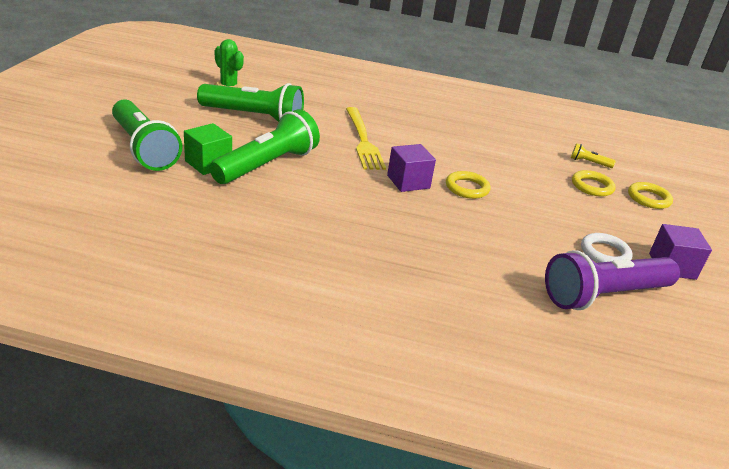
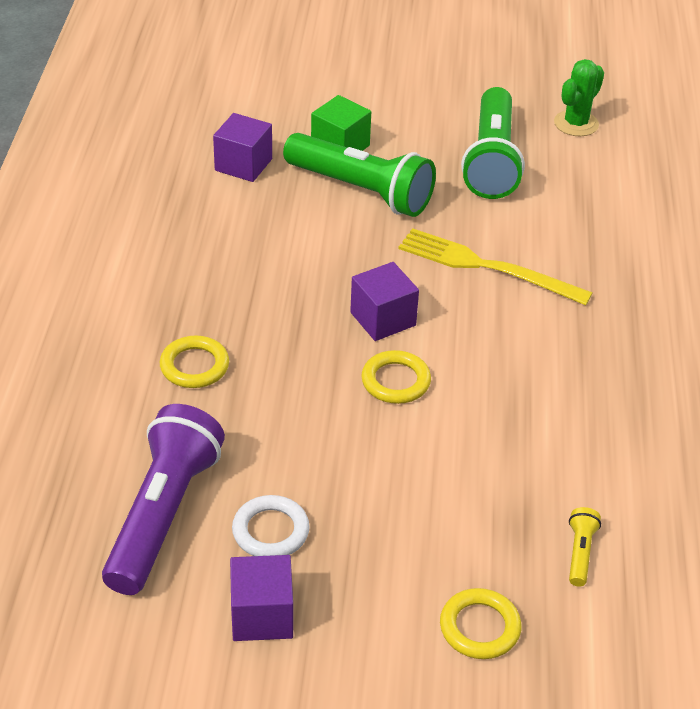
camera: 85 degrees right, 10 degrees up
green flashlight [112,99,182,171] -> none
yellow fork [346,107,386,170] -> yellow fork turned 45 degrees clockwise [398,228,593,305]
purple flashlight [545,250,680,310] -> purple flashlight turned 45 degrees clockwise [102,404,225,595]
yellow ring [572,170,616,197] -> yellow ring moved to [160,336,229,388]
none -> purple cube [213,113,272,182]

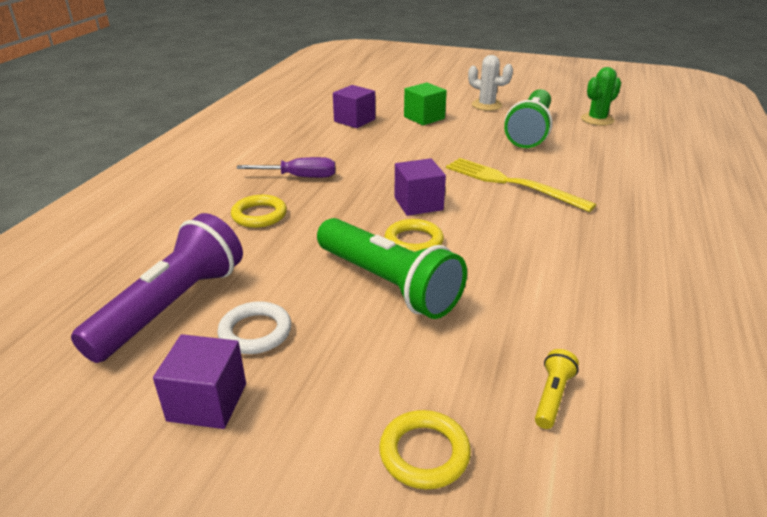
camera: 15 degrees right, 10 degrees down
green flashlight [283,133,436,217] -> green flashlight moved to [317,218,467,319]
none -> purple screwdriver [237,157,335,178]
none -> white cactus [468,55,513,111]

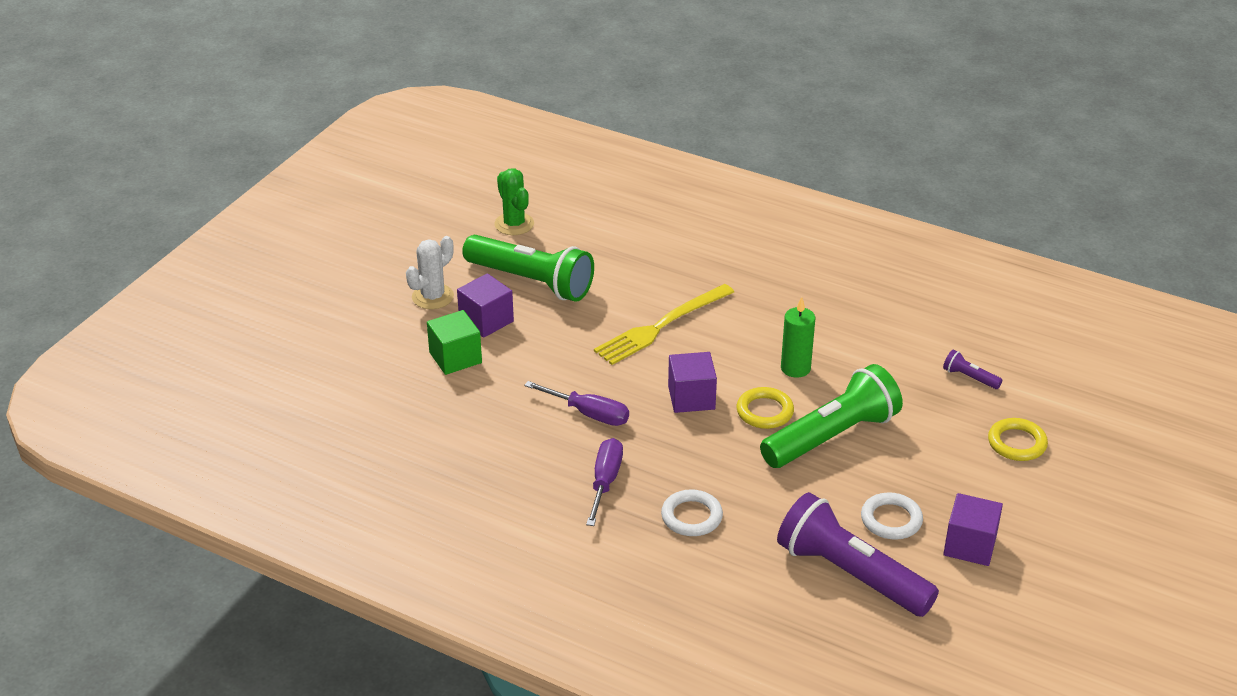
camera: 80 degrees left, 5 degrees up
yellow ring [231,195,287,228] -> white ring [661,489,723,536]
purple cube [333,85,375,128] -> purple cube moved to [457,273,514,338]
yellow flashlight [535,349,579,429] -> purple flashlight [943,349,1002,389]
none -> purple screwdriver [524,381,629,426]
none -> green candle [781,297,816,378]

